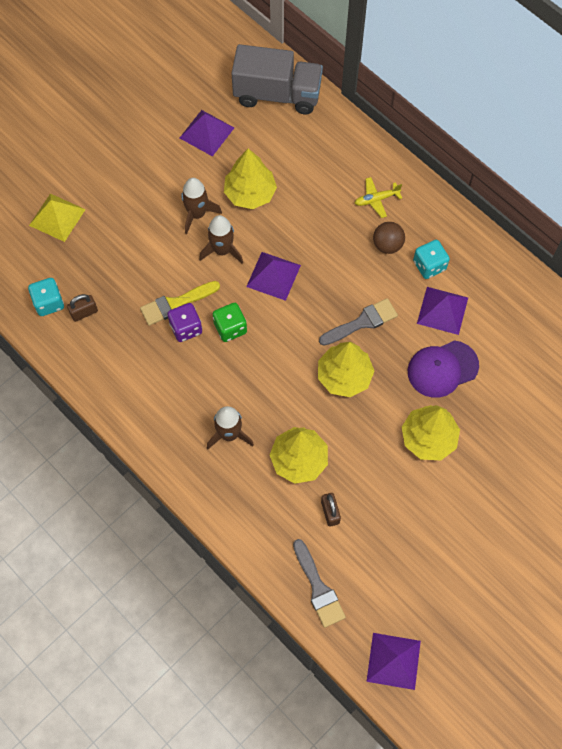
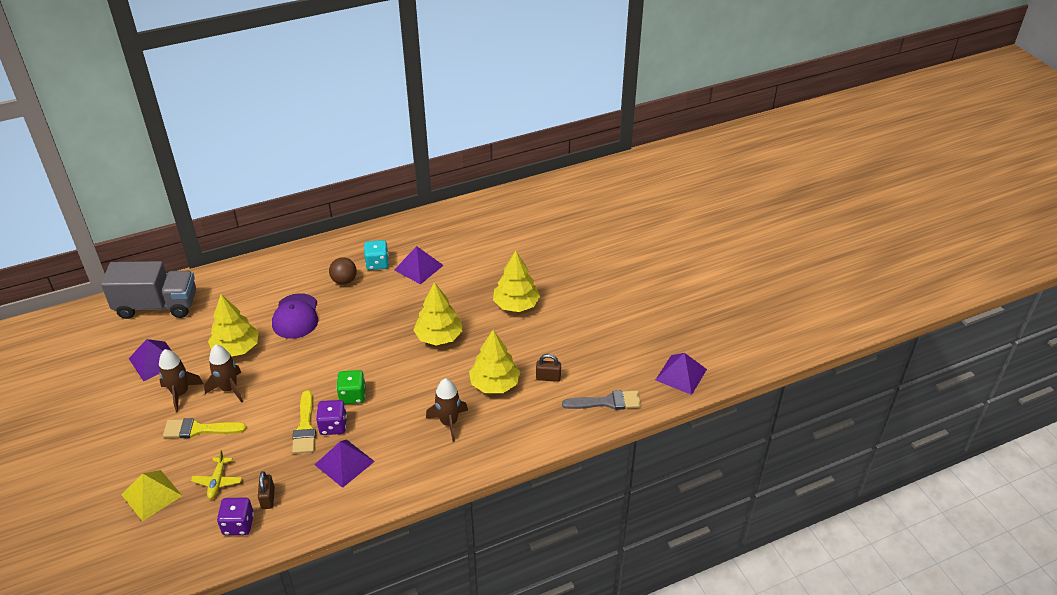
camera: 70 degrees left, 25 degrees down
turquoise dice [28,278,64,316] -> purple dice [217,498,254,535]
brown rocket [199,215,243,264] -> brown rocket moved to [159,349,203,412]
grey truck [231,44,323,114] -> grey truck turned 60 degrees clockwise [101,261,196,319]
purple pyramid [246,252,301,301] -> purple pyramid moved to [314,439,375,488]
grey brush [319,298,398,346] -> none
yellow plane [355,177,402,218] -> yellow plane moved to [191,450,242,499]
purple cap [408,340,479,398] -> purple cap moved to [272,293,318,339]
none -> yellow brush [163,418,247,438]

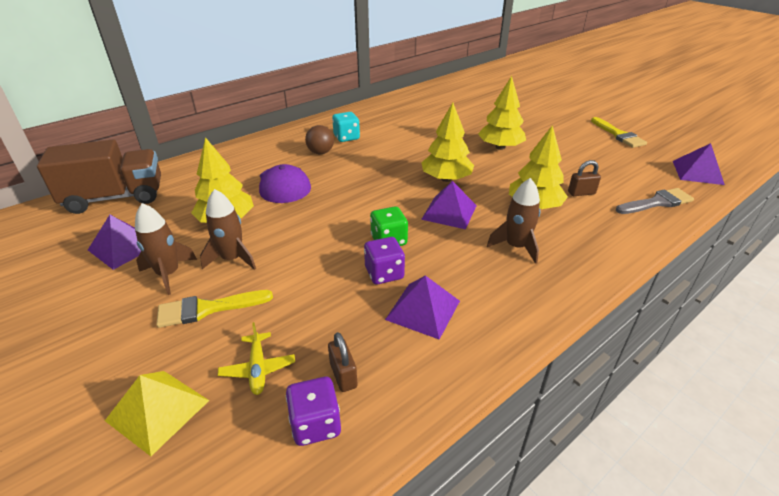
camera: 15 degrees left, 5 degrees down
grey truck [101,261,196,319] -> brown truck [37,139,161,214]
yellow brush [292,390,316,454] -> yellow brush moved to [591,117,647,148]
purple pyramid [394,246,444,284] -> purple pyramid moved to [421,181,477,229]

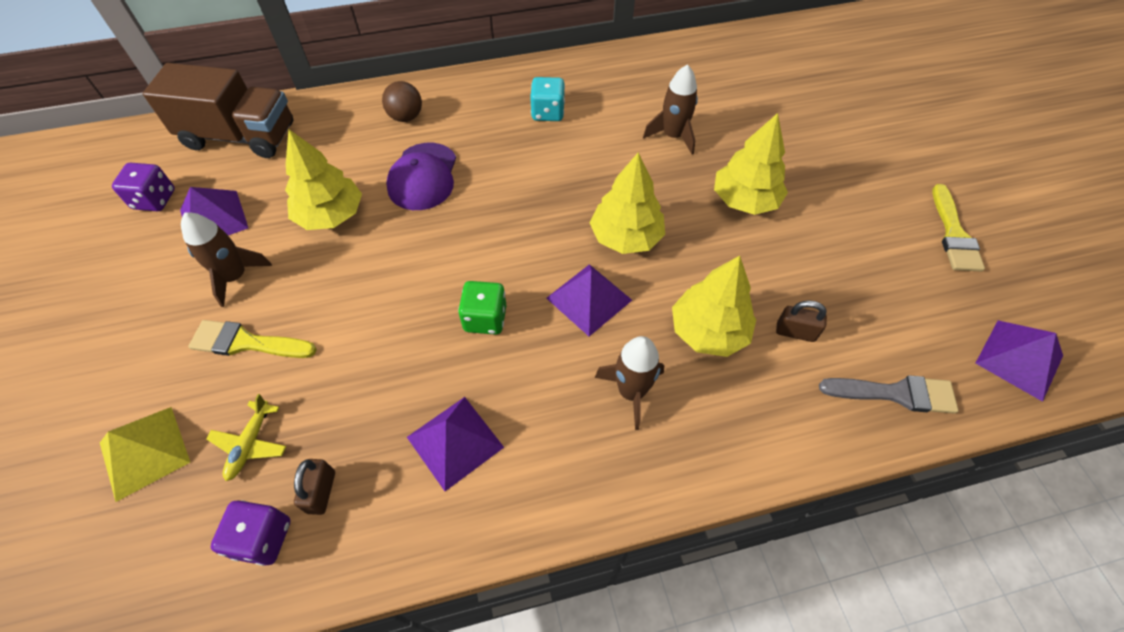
camera: 25 degrees right, 20 degrees up
brown rocket [200,189,256,270] -> brown rocket moved to [643,64,698,155]
brown ball [305,125,334,154] -> brown ball moved to [382,81,422,122]
purple dice [364,237,405,284] -> purple dice moved to [112,163,175,211]

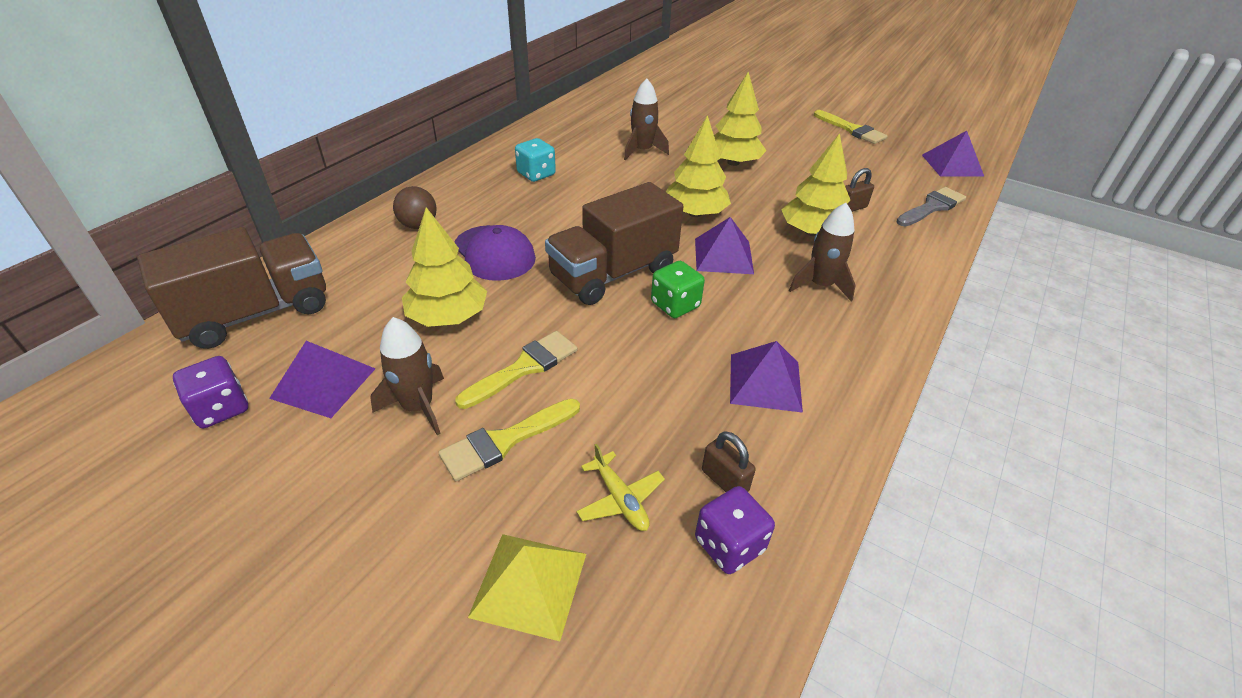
camera: 45 degrees left, 15 degrees down
none -> yellow brush [455,331,577,409]
none -> brown truck [545,182,683,305]

